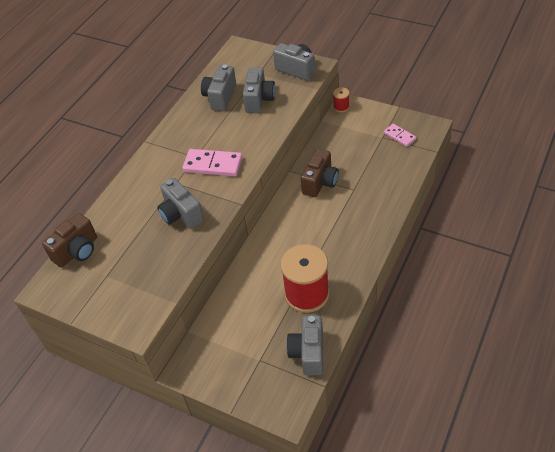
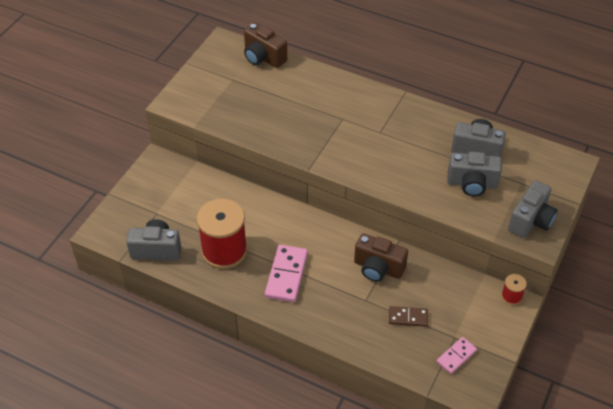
camera: 85 degrees right, 0 degrees up
grey camera [157,178,204,229] -> none
pink domino [182,149,242,176] -> pink domino moved to [265,245,308,302]
none -> brown domino [389,306,428,327]

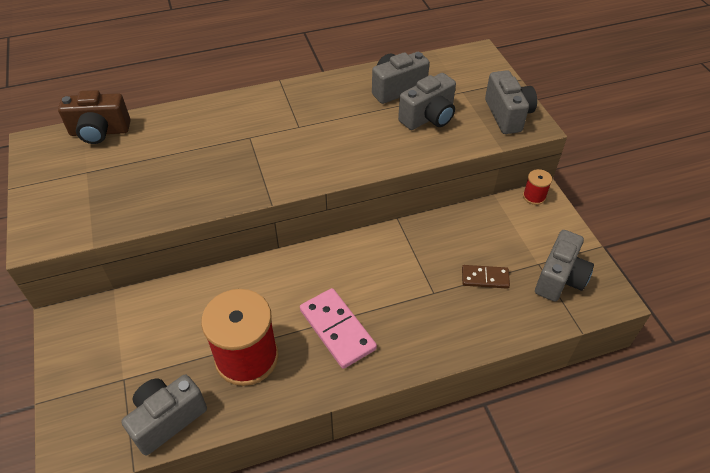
camera: 45 degrees left, 0 degrees up
brown camera [354,234,408,282] -> none
brown domino [389,306,428,327] -> brown domino turned 45 degrees clockwise [462,265,510,289]
pink domino [437,337,477,374] -> grey camera [535,230,594,301]

